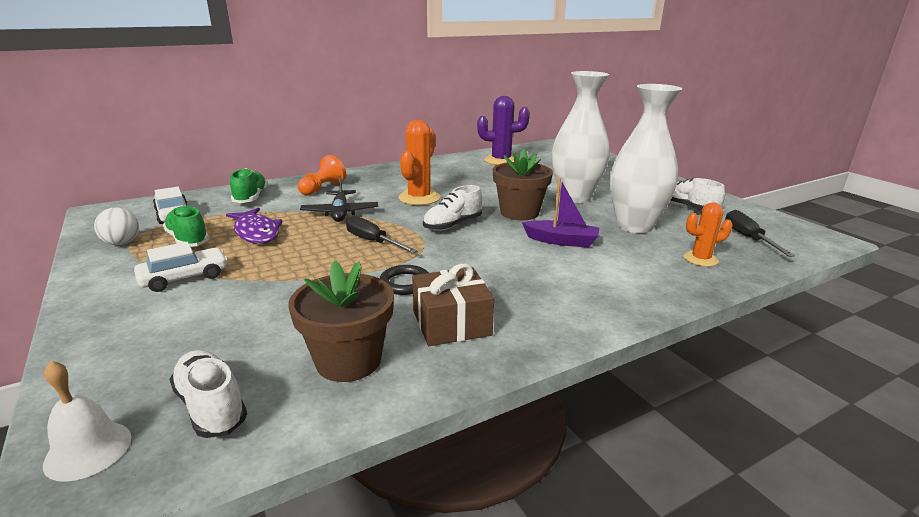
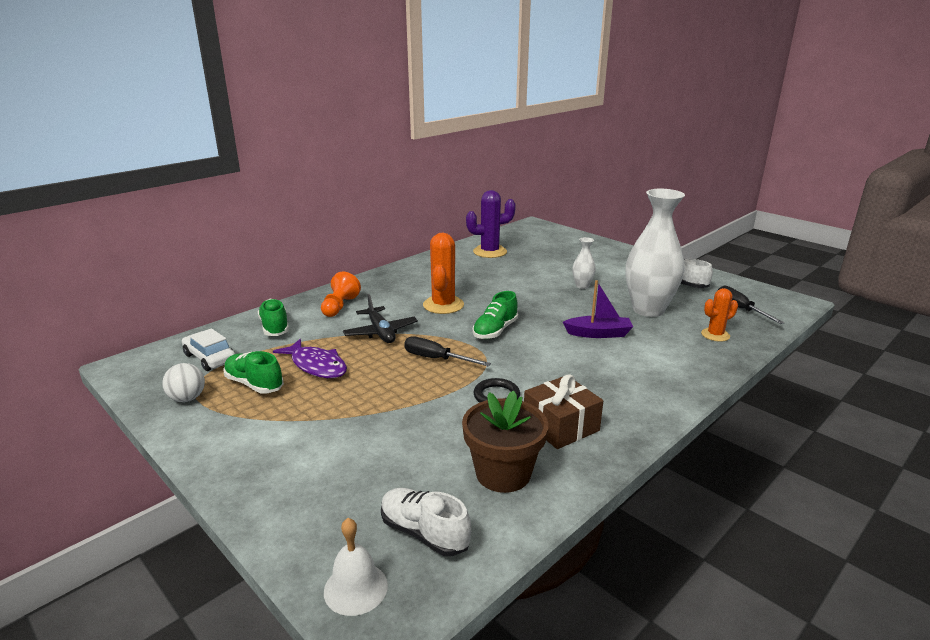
camera: 15 degrees left, 0 degrees up
white car [134,242,228,292] -> none
white shoe [423,185,482,231] -> green shoe [473,291,518,339]
brown flower pot [493,149,553,220] -> none
white vase [552,71,610,203] -> white vase [572,237,596,289], size x0.45

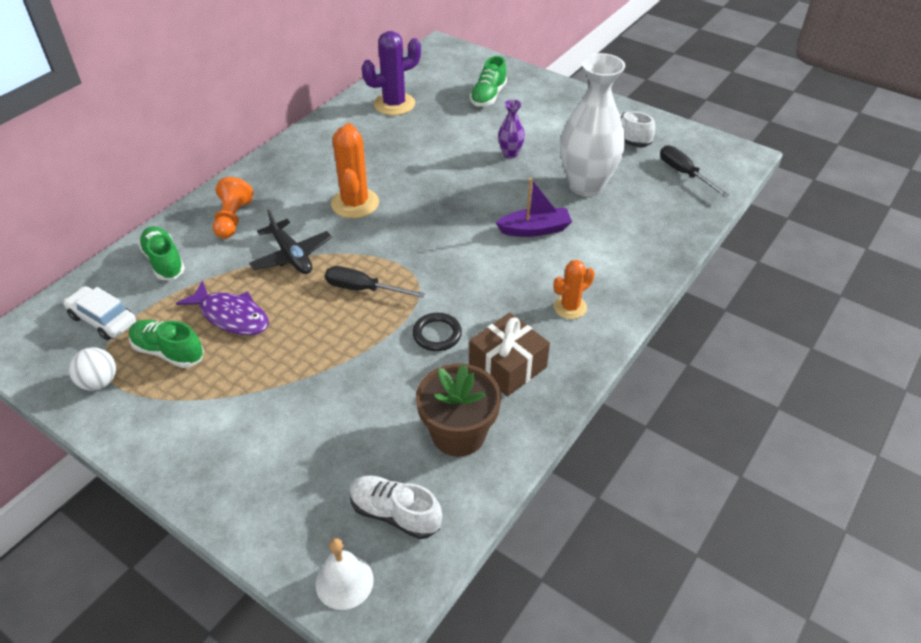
camera: 10 degrees left, 20 degrees up
green shoe [473,291,518,339] -> green shoe moved to [470,56,507,107]
white vase [572,237,596,289] -> purple vase [498,100,525,158]
orange cactus [701,288,738,342] -> orange cactus moved to [554,260,595,319]

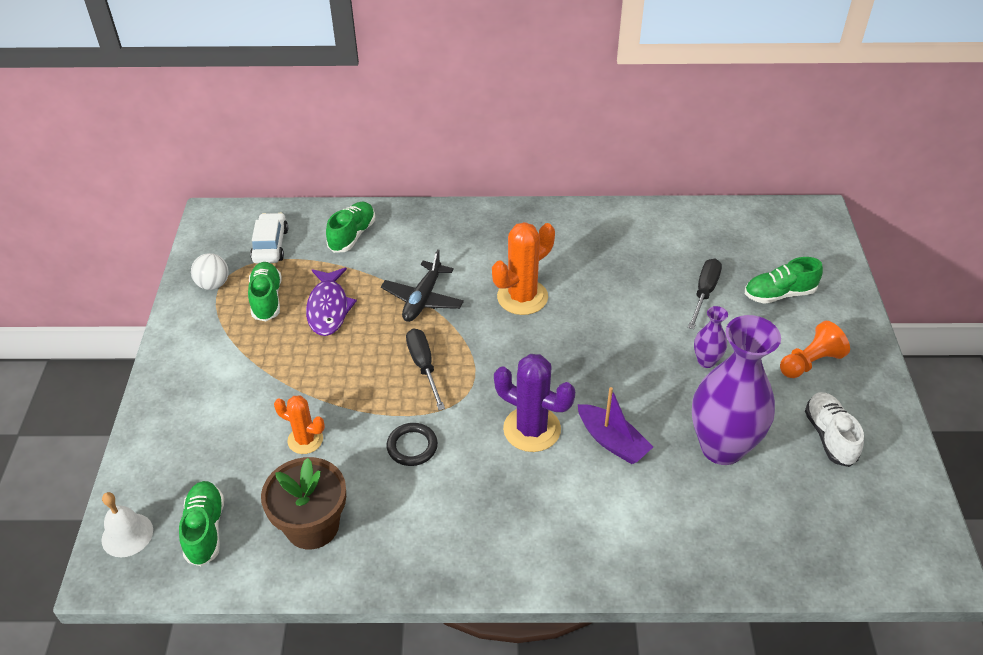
camera: 55 degrees right, 0 degrees up
orange pawn [213,177,253,239] -> orange pawn moved to [780,321,850,378]
white shoe [349,476,442,539] -> green shoe [179,481,224,566]
purple cactus [361,31,421,115] -> purple cactus moved to [494,354,575,452]
brown gift [469,313,550,397] -> none
orange cactus [554,260,595,319] -> orange cactus moved to [274,396,325,454]
white vase [560,53,625,197] -> purple vase [692,315,781,465]
black screwdriver [660,145,729,197] -> black screwdriver moved to [688,259,722,329]

